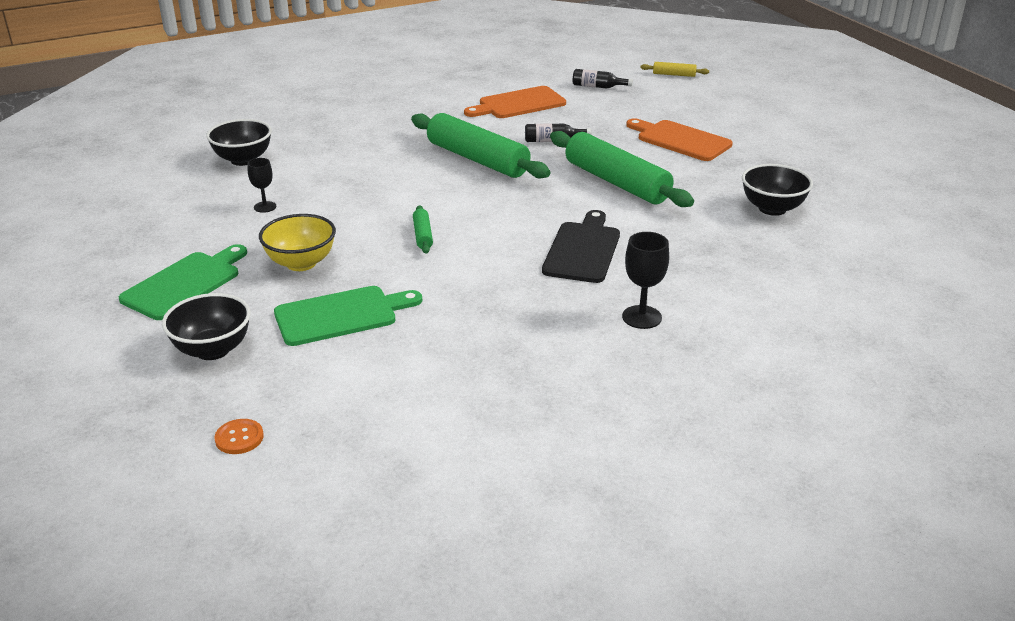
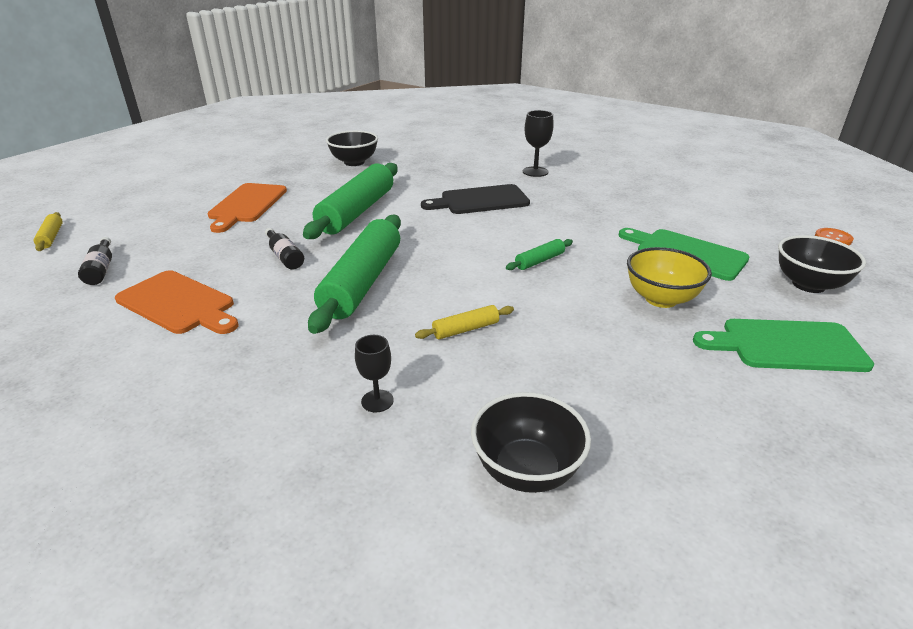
camera: 120 degrees left, 0 degrees up
black goblet [248,158,276,213] -> black goblet moved to [355,335,394,413]
none -> yellow rolling pin [415,305,514,339]

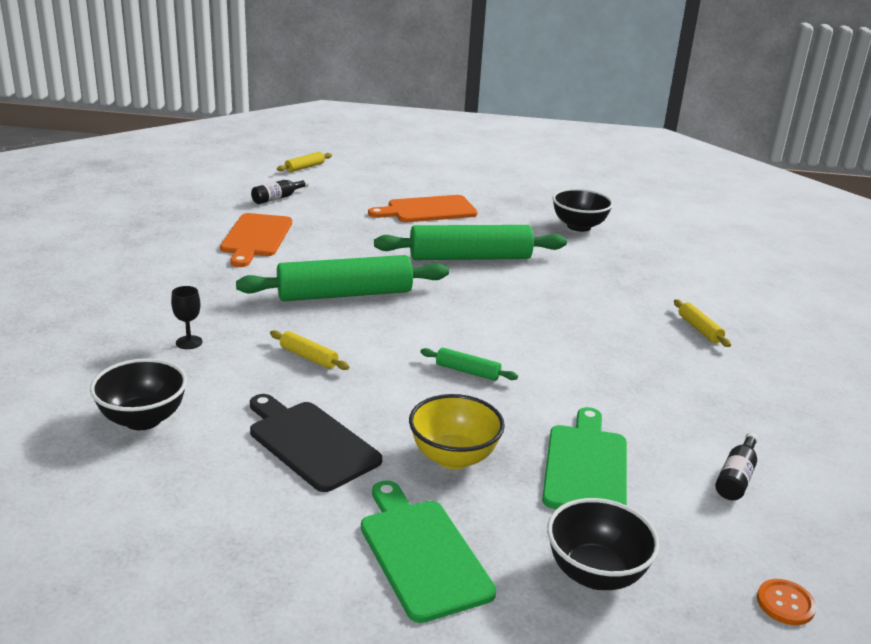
camera: 60 degrees right, 5 degrees down
black bottle [265,228,304,269] -> black bottle moved to [715,433,758,500]
black cutting board [421,184,530,214] -> black cutting board moved to [250,394,382,492]
black goblet [523,110,554,177] -> yellow rolling pin [674,299,731,347]

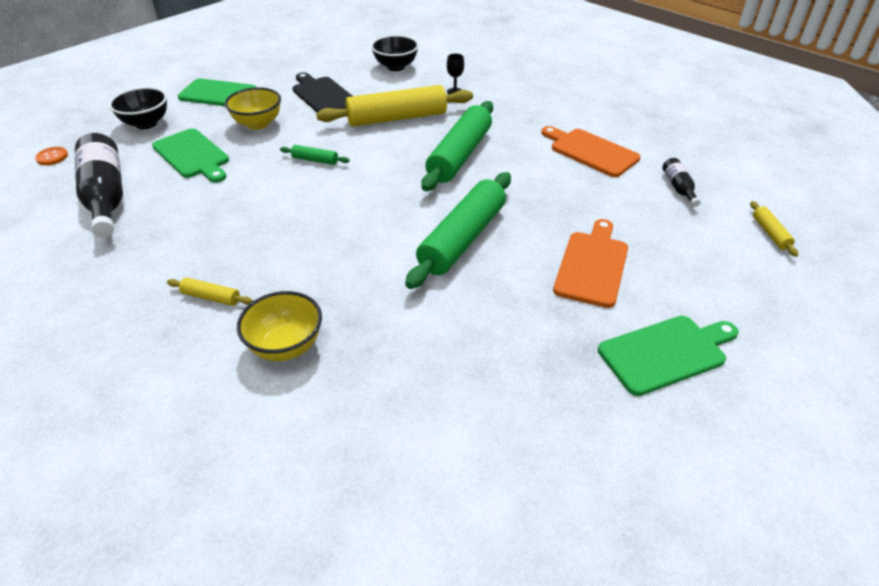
camera: 130 degrees right, 15 degrees up
black cutting board [250,394,382,492] -> black cutting board turned 120 degrees counterclockwise [293,72,352,112]
yellow rolling pin [270,330,350,370] -> yellow rolling pin [316,85,473,127], size x2.33
green rolling pin [420,347,518,381] -> green rolling pin turned 45 degrees clockwise [280,145,350,165]
black bowl [552,188,613,232] -> none
black bottle [715,433,758,500] -> black bottle [75,133,123,237], size x2.15
none -> yellow bowl [237,291,322,361]
none -> green cutting board [598,316,739,396]

